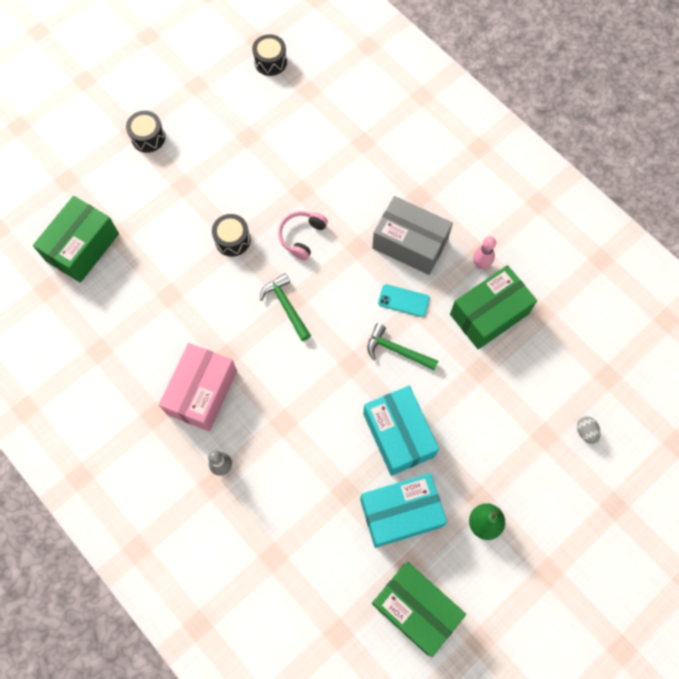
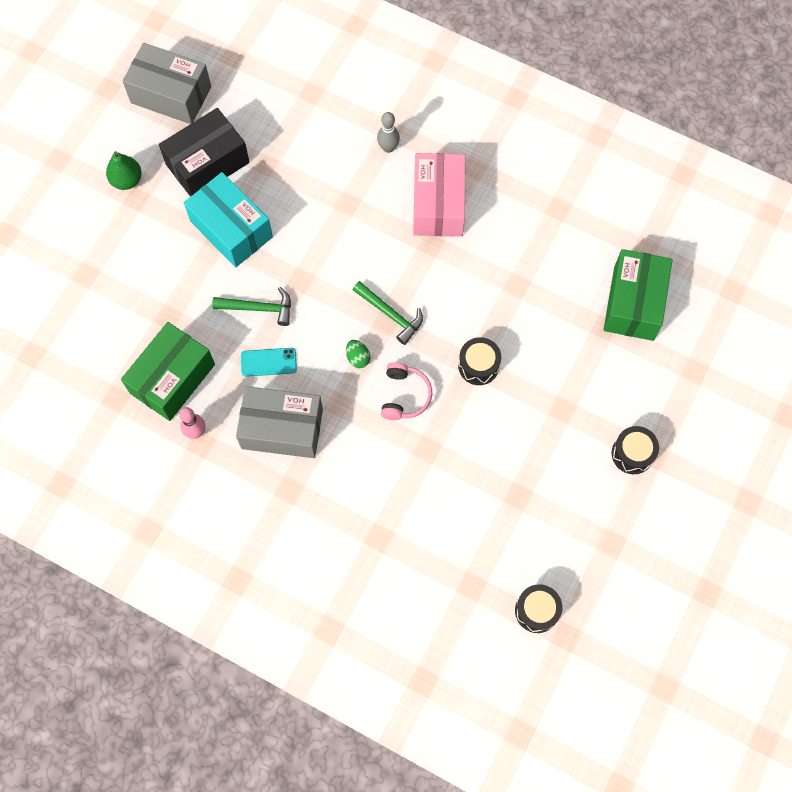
camera: 160 degrees right, 0 degrees up
turquoise box [360,473,447,548] -> black box [159,108,250,197]
green box [372,562,466,657] -> grey box [122,43,211,124]
grey egg [577,417,601,444] -> none
none -> green egg [346,340,370,368]

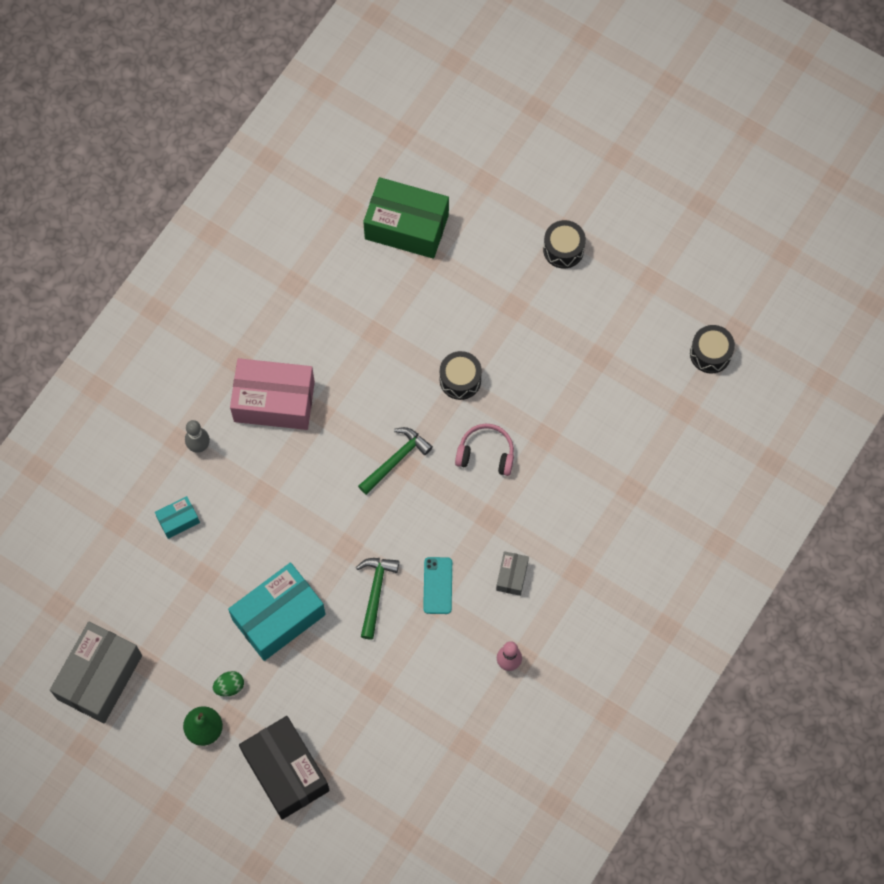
camera: 85 degrees left, 0 degrees up
green box [121,322,215,421] -> none
black box [159,108,250,197] -> black box moved to [239,716,330,820]
grey box [236,386,323,458] -> grey box [496,551,529,596], size x0.47
green egg [346,340,370,368] -> green egg moved to [213,671,244,696]
none -> turquoise box [155,496,200,539]

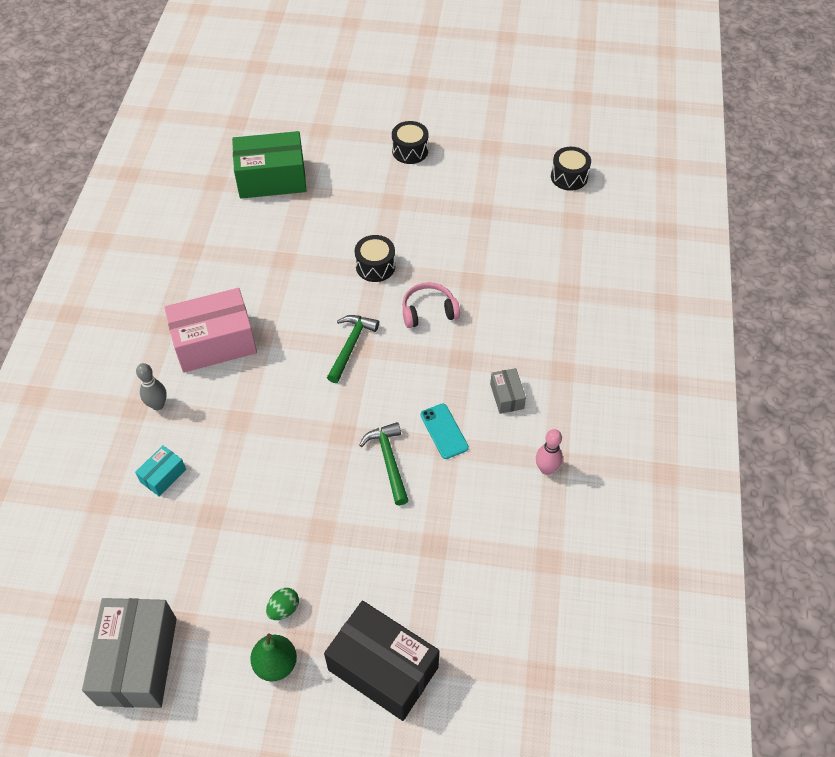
camera: 25 degrees left, 15 degrees down
turquoise box [228,563,326,661] -> none

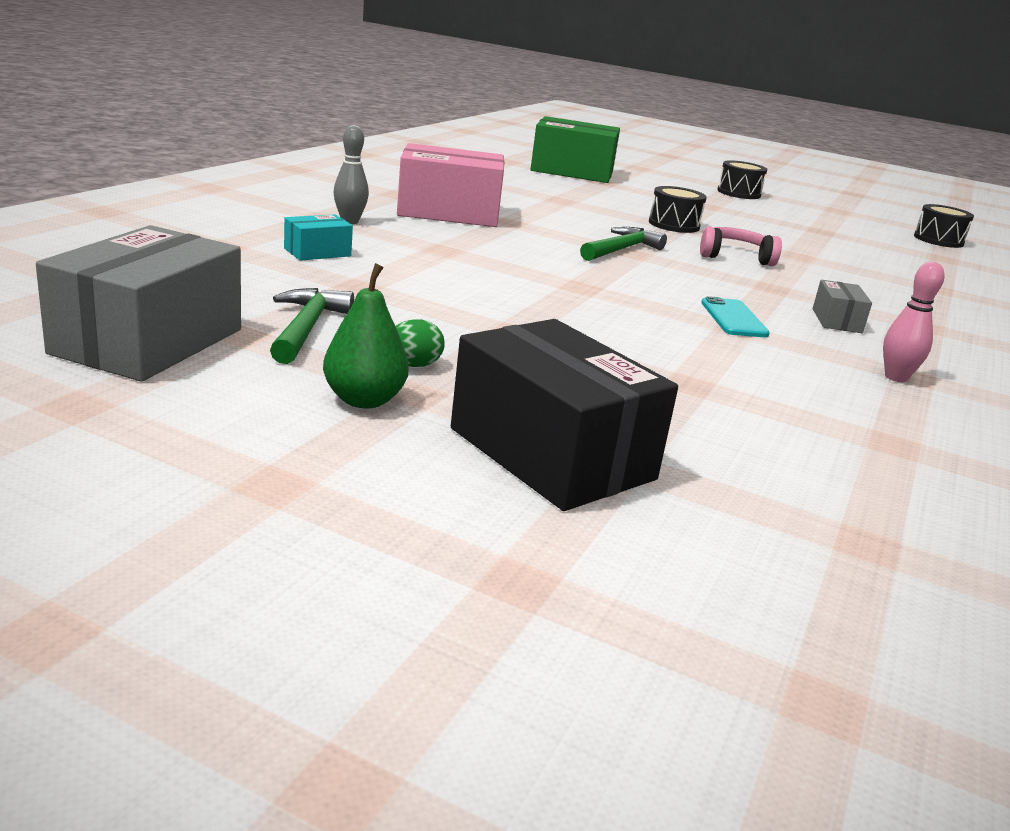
camera: 15 degrees right, 30 degrees down
green hammer [359,422,409,505] -> green hammer moved to [270,288,354,364]

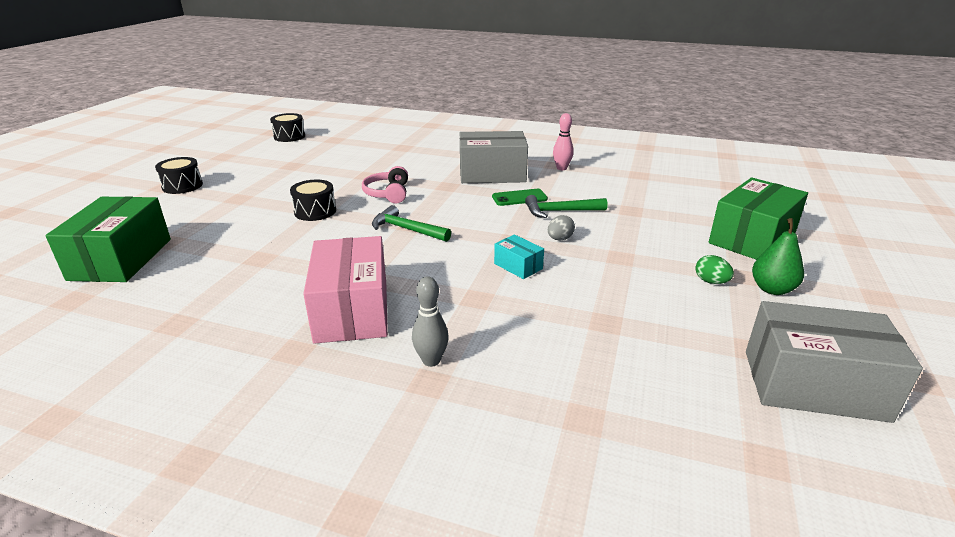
camera: 95 degrees left, 5 degrees up
green hammer [270,288,354,364] -> green hammer moved to [525,195,608,218]
turquoise box [284,214,353,261] -> turquoise box moved to [494,234,544,279]
black box [451,319,678,511] -> green box [709,178,808,260]
turquoise phone [701,296,770,337] -> green phone [492,189,548,206]
grey box [813,280,872,333] -> grey box [460,131,528,183], size x2.13
none -> grey egg [548,215,575,241]

